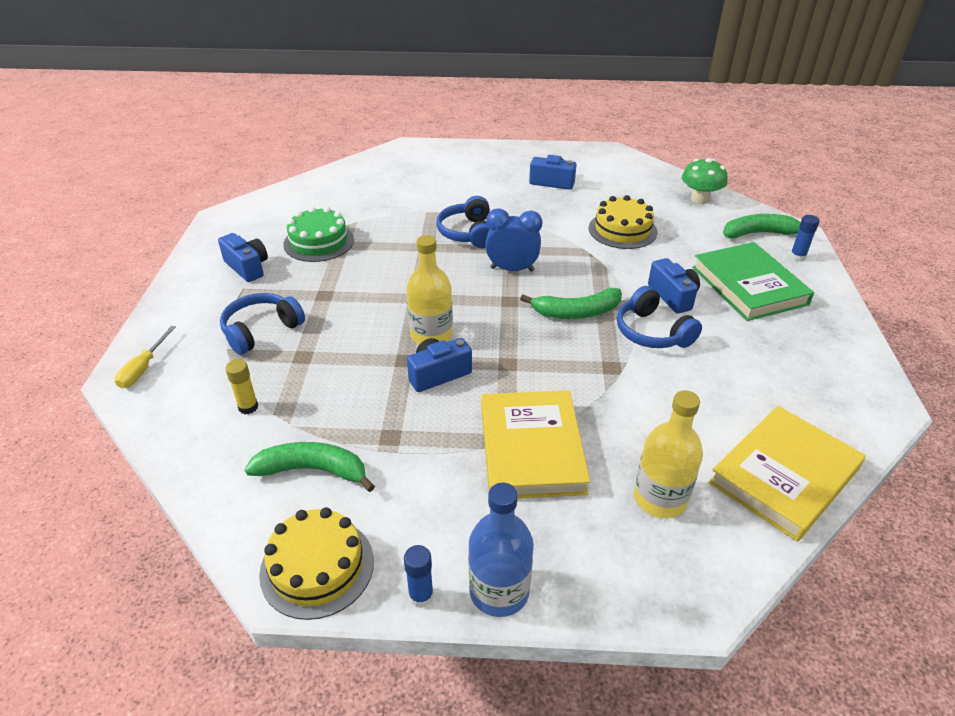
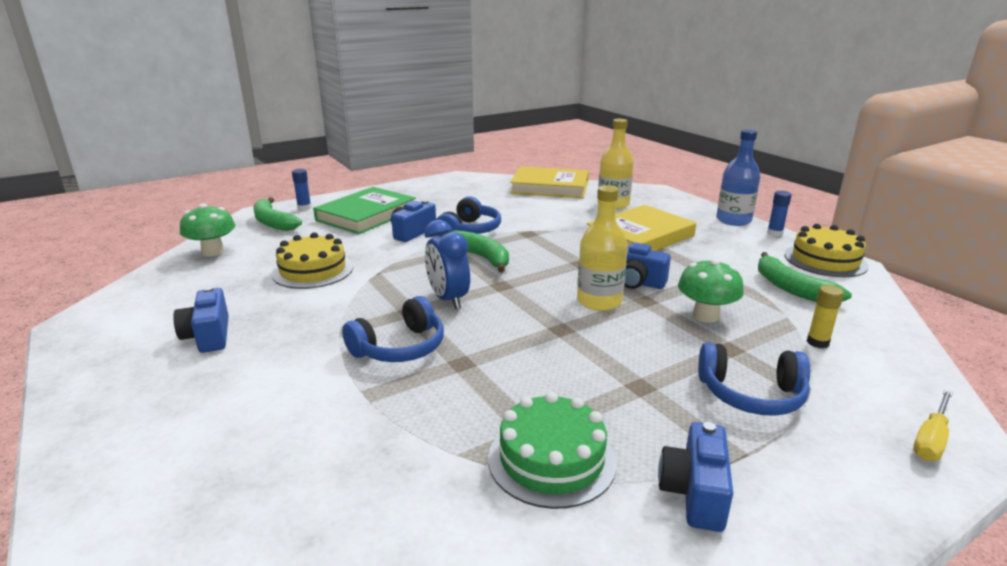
camera: 125 degrees left, 15 degrees down
yellow screwdriver [115,326,176,388] -> yellow screwdriver turned 150 degrees clockwise [913,389,953,461]
none -> green mushroom [678,259,744,323]

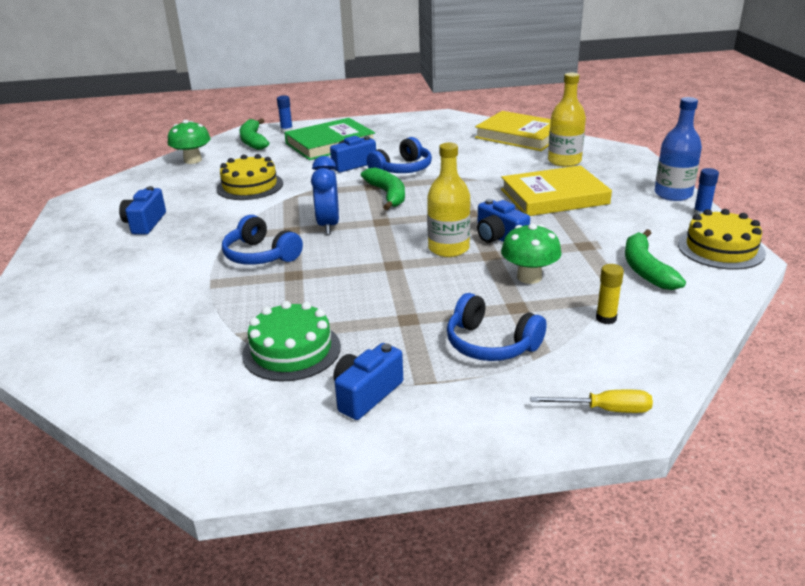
camera: 25 degrees right, 5 degrees up
blue headphones [342,296,444,362] -> blue headphones turned 60 degrees clockwise [222,215,303,265]
yellow screwdriver [913,389,953,461] -> yellow screwdriver turned 150 degrees counterclockwise [530,390,653,413]

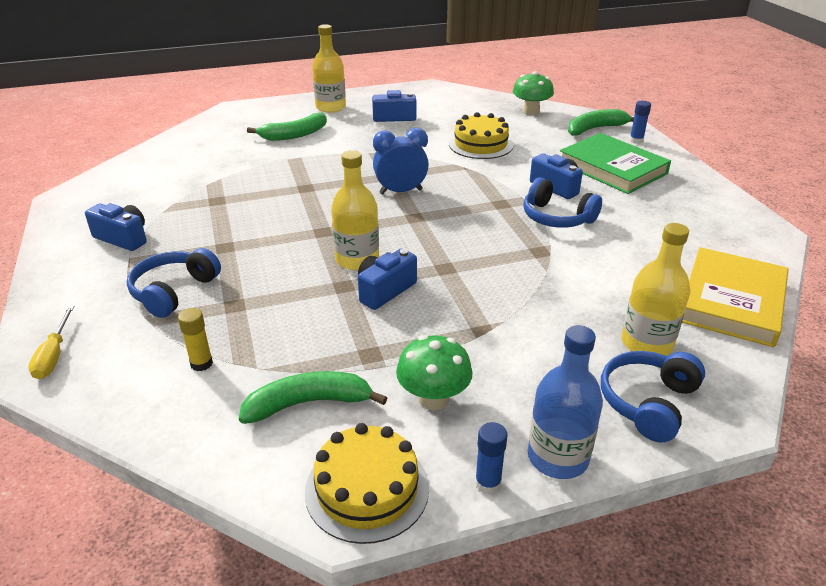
camera: 80 degrees right, 5 degrees up
blue headphones [222,215,303,265] -> blue headphones moved to [601,351,705,442]
green cake [242,301,341,381] -> none
green banana [361,167,405,210] -> green banana moved to [247,112,327,141]
yellow book [501,165,612,216] -> none
green mushroom [501,224,562,284] -> green mushroom moved to [396,335,473,410]
none -> yellow bottle [312,24,346,113]

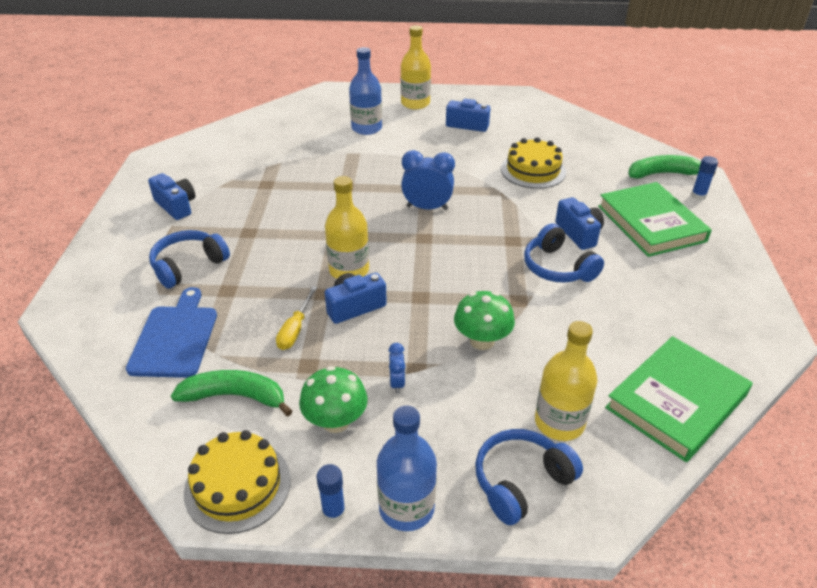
camera: 20 degrees right, 5 degrees up
yellow screwdriver [28,306,74,379] -> yellow screwdriver moved to [276,286,317,350]
yellow glue stick [178,308,213,371] -> blue cutting board [126,287,217,378]
green banana [247,112,327,141] -> blue bottle [349,47,382,135]
green mushroom [513,71,554,115] -> green mushroom moved to [454,291,515,350]
yellow book [682,247,788,347] -> green book [605,336,753,462]
none -> blue clock [389,343,405,394]

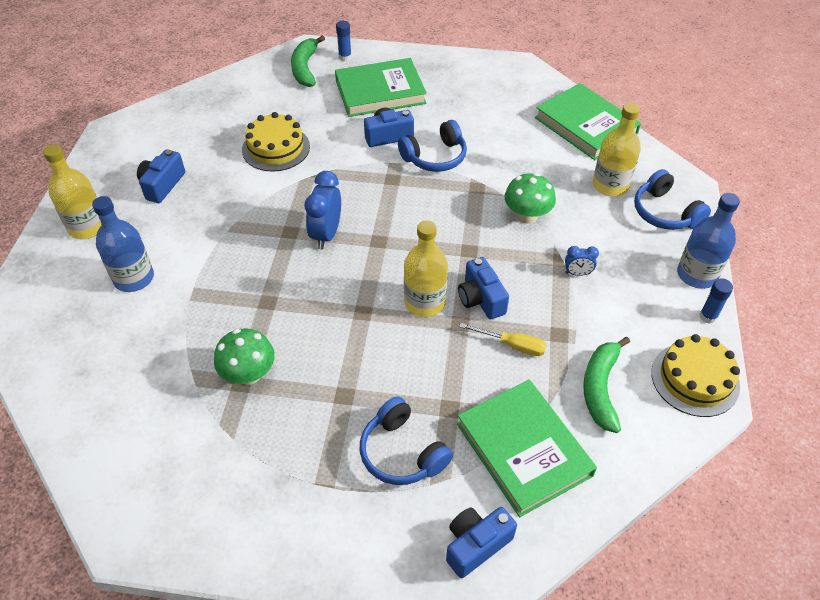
camera: 85 degrees left, 10 degrees up
blue cutting board [126,287,217,378] -> green book [457,380,597,517]
blue camera [148,173,195,220] -> blue camera moved to [446,507,517,578]
green mushroom [299,366,368,433] -> green mushroom moved to [214,328,275,385]

